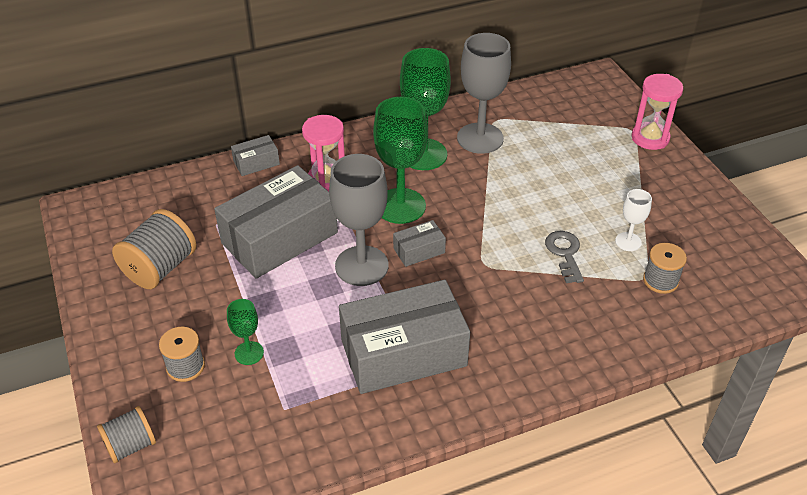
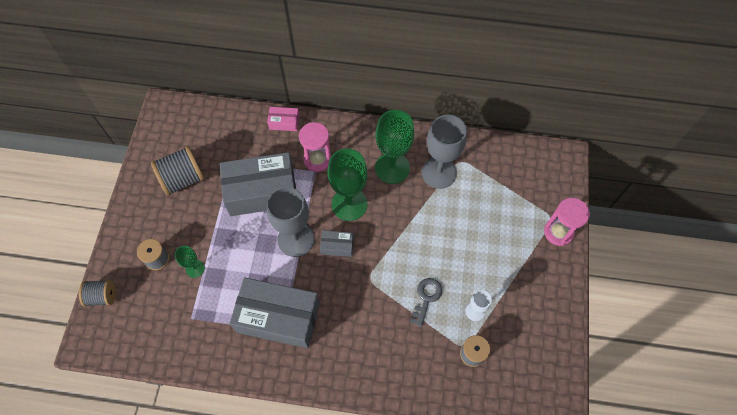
camera: 30 degrees right, 20 degrees up
grey box [231,135,280,176] -> pink box [267,107,300,131]

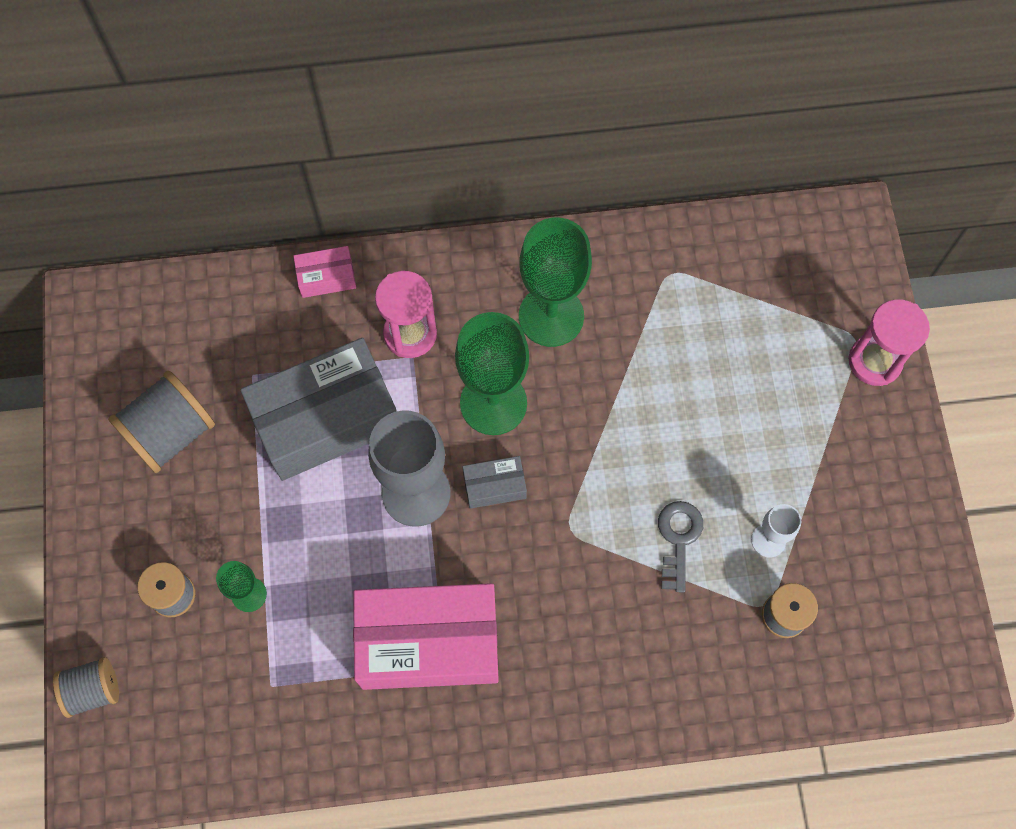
camera: 15 degrees left, 5 degrees up
grey box [230,277,320,348] -> pink box [353,583,499,690]
grey goblet [422,115,467,189] -> none

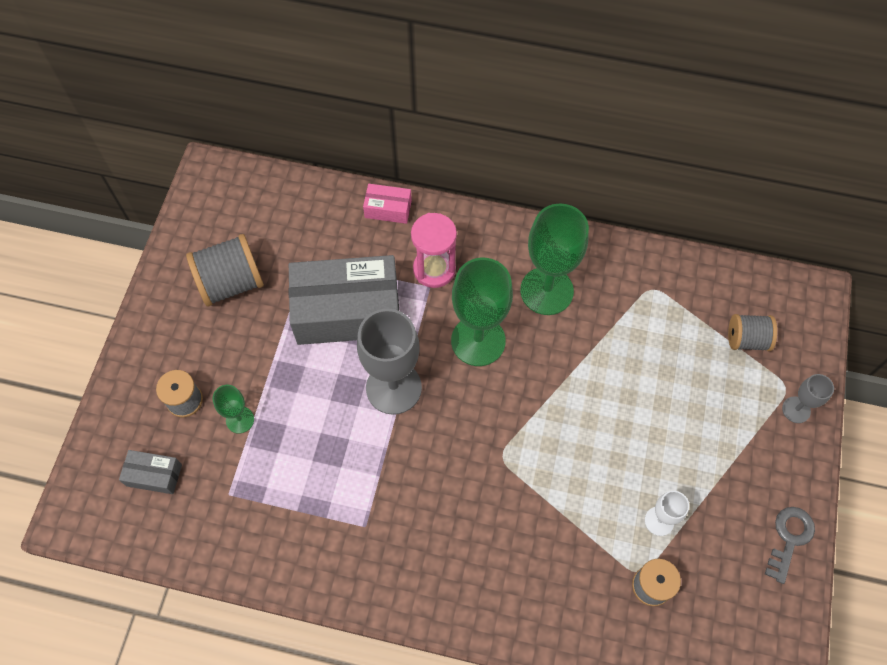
camera: 20 degrees right, 5 degrees down
grey spool [53,657,119,718] -> grey spool moved to [728,314,777,351]
pink box [353,583,499,690] -> none
grey box [463,456,527,509] -> grey box moved to [119,450,182,494]
grey key [658,501,703,593] -> grey key moved to [765,507,815,584]
pink hourglass [848,299,930,386] -> grey goblet [782,374,834,423]

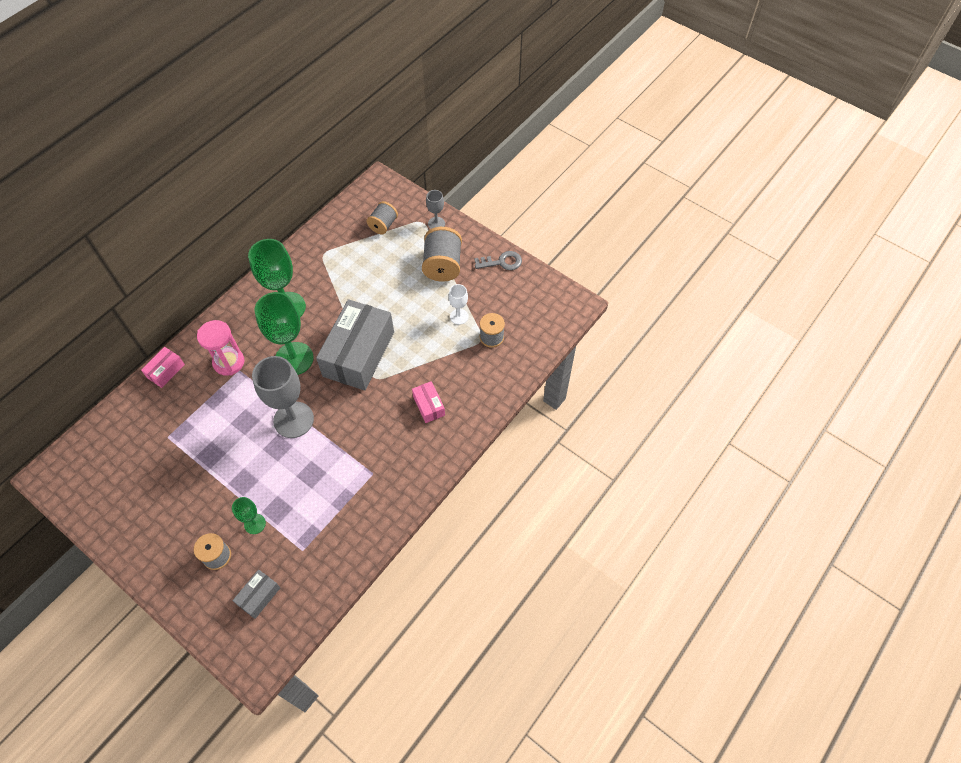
camera: 65 degrees left, 5 degrees down
grey spool [186,234,264,307] -> grey spool moved to [422,227,462,282]
grey box [289,255,399,345] -> grey box moved to [316,299,394,390]
grey key [765,507,815,584] -> grey key turned 120 degrees clockwise [475,251,522,270]
none -> pink box [412,381,445,423]

